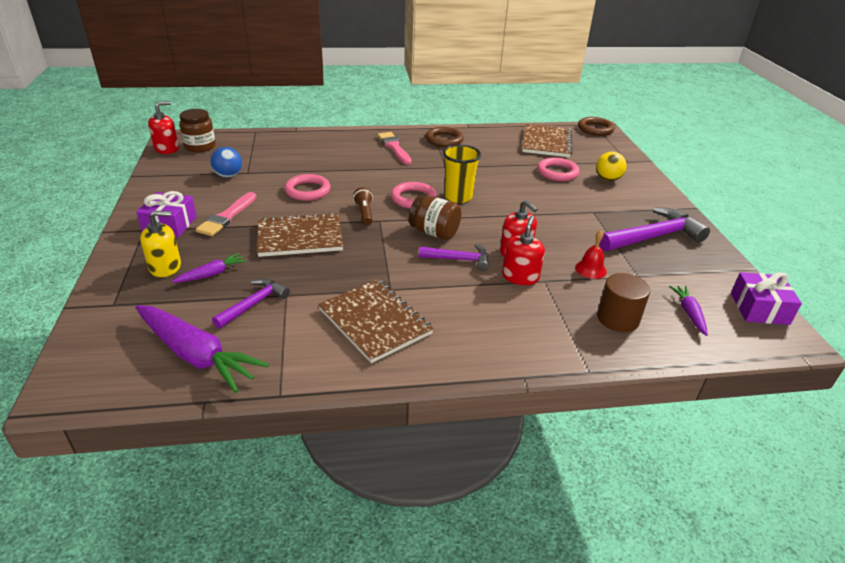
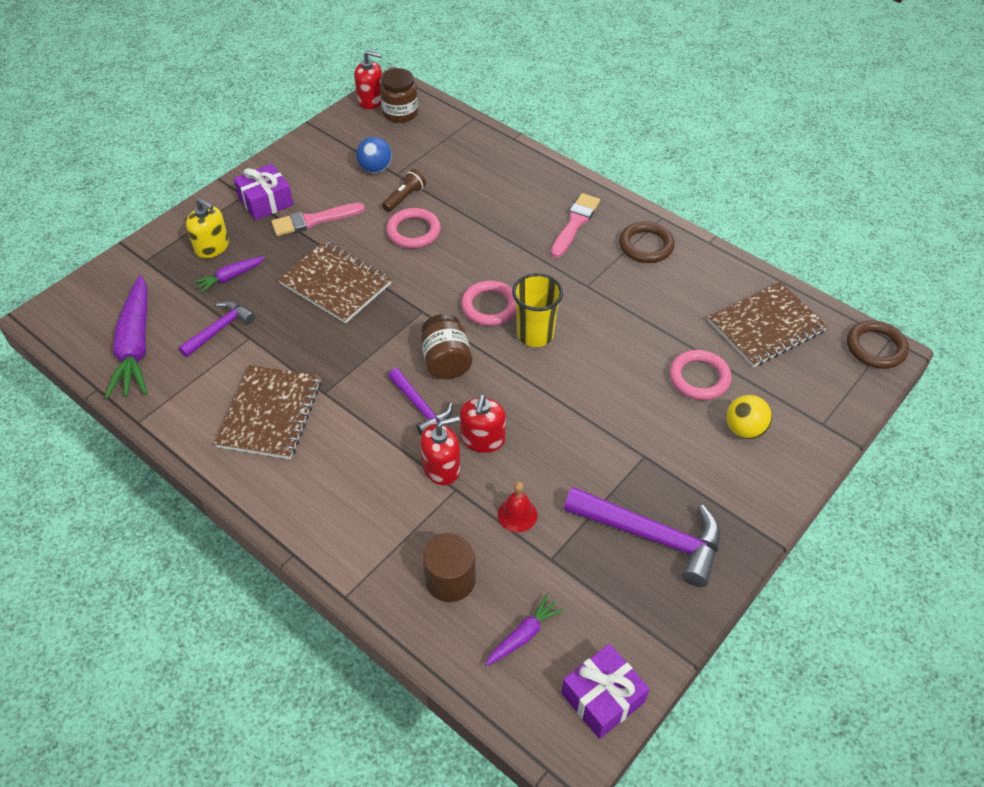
camera: 50 degrees right, 15 degrees up
purple carrot [172,253,247,283] -> purple carrot turned 135 degrees clockwise [194,257,265,293]
purple hammer [212,278,290,329] -> purple hammer turned 45 degrees counterclockwise [178,301,255,357]
brown flashlight [353,187,373,226] -> brown flashlight moved to [382,169,426,212]

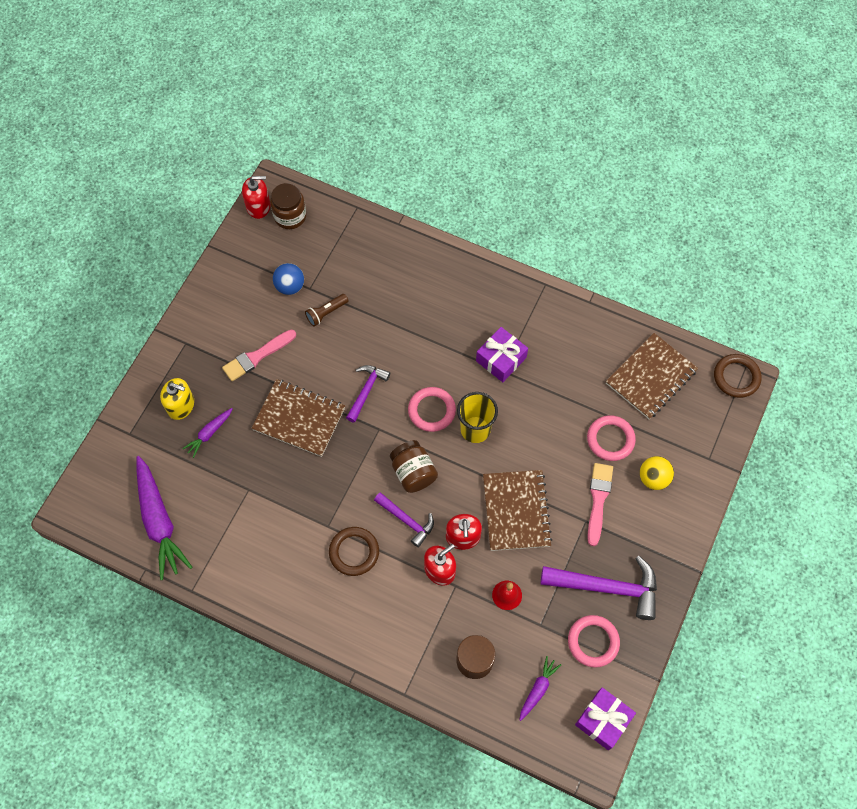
camera: 15 degrees left, 15 degrees up
purple hammer [178,301,255,357] -> purple hammer moved to [346,365,390,423]
brown notebook [214,365,321,459] -> brown notebook moved to [483,470,553,551]
purple gift [234,163,294,220] -> purple gift moved to [476,327,528,382]
brown flashlight [382,169,426,212] -> brown flashlight turned 150 degrees counterclockwise [305,294,349,327]
pink ring [386,208,441,249] -> pink ring moved to [568,615,620,668]
pink brush [551,193,600,258] -> pink brush moved to [587,463,613,546]
brown ring [619,222,675,263] -> brown ring moved to [329,527,379,576]

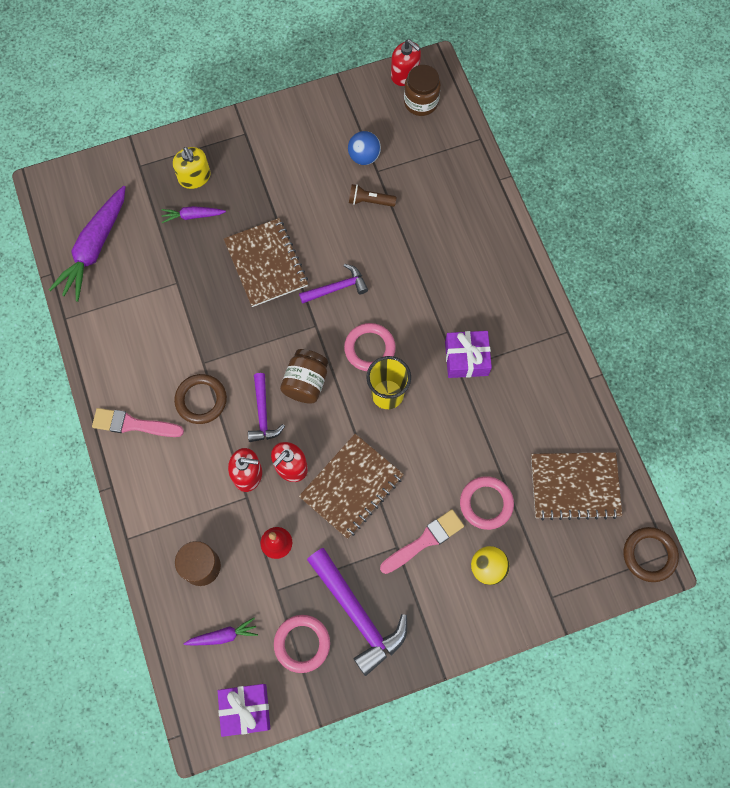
camera: 45 degrees right, 5 degrees up
pink brush [222,330,296,381] -> pink brush moved to [92,408,184,437]

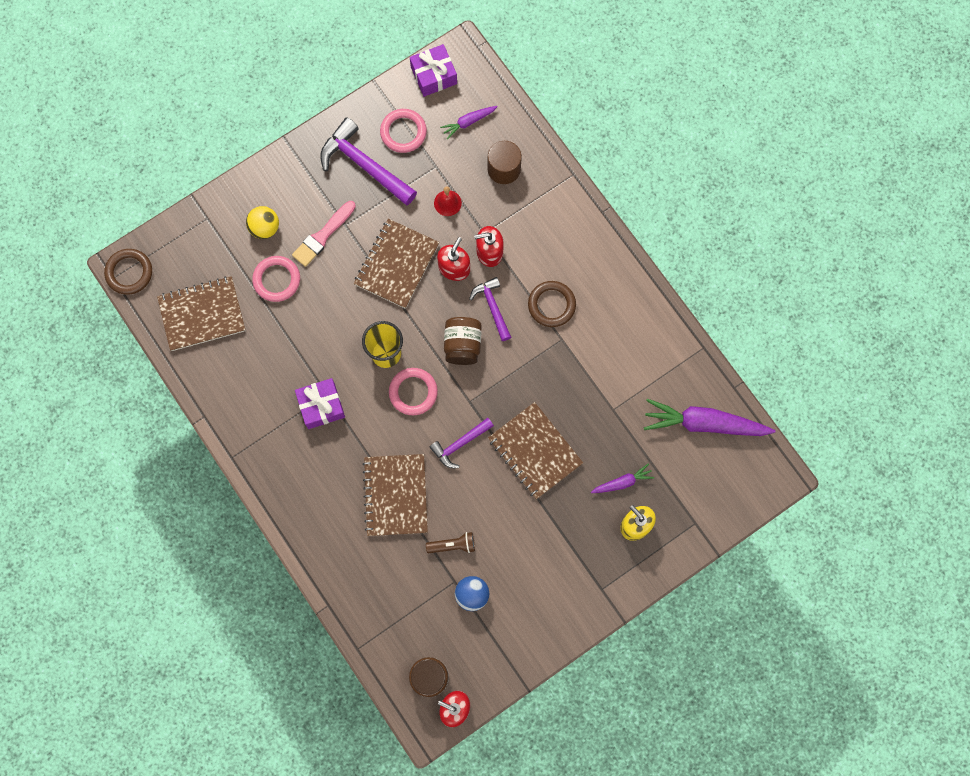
camera: 165 degrees right, 5 degrees up
purple carrot [49,186,126,302] -> purple carrot turned 90 degrees counterclockwise [644,399,775,436]
pink brush [92,408,184,437] -> none
none -> brown notebook [363,454,428,536]

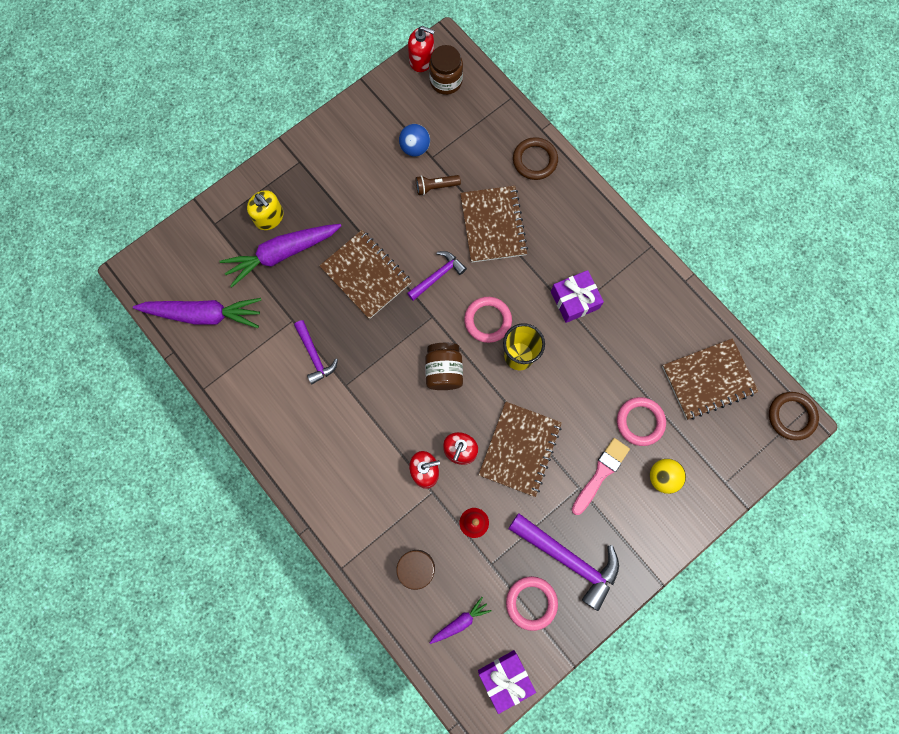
camera: 175 degrees right, 0 degrees up
purple hammer [469,277,511,341] -> purple hammer moved to [294,320,338,384]
brown ring [528,281,576,327] -> brown ring moved to [513,137,558,180]
purple carrot [591,463,654,493] -> purple carrot [220,224,341,287], size x2.02

